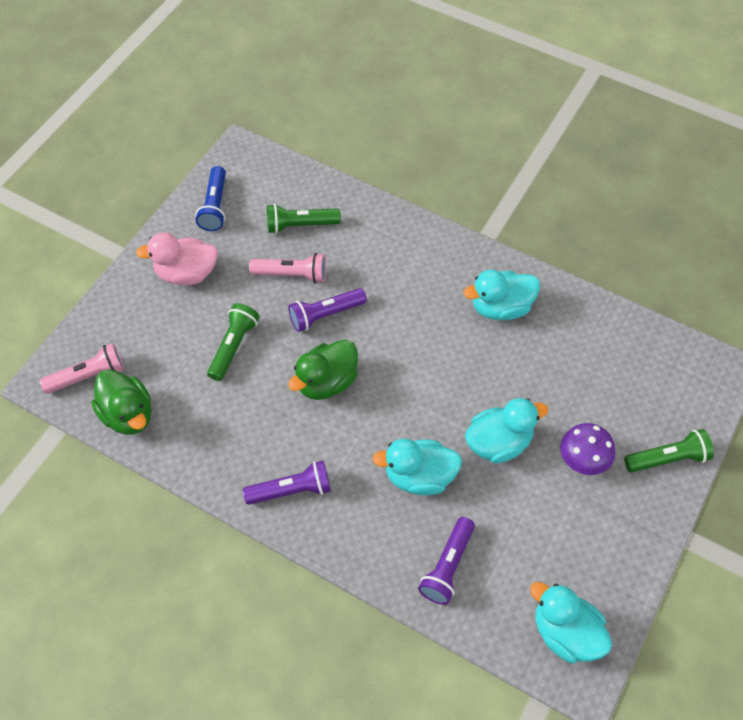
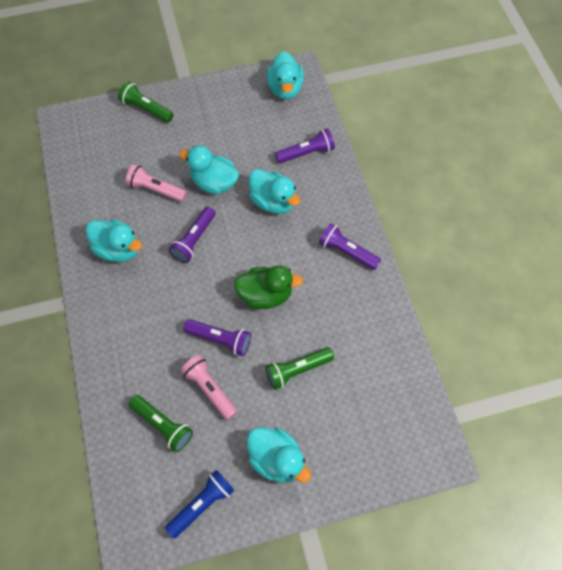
camera: 135 degrees left, 5 degrees up
pink flashlight [40,343,124,394] -> pink flashlight moved to [125,164,187,202]
green duck [91,369,152,435] -> none
pink duck [136,232,218,285] -> turquoise duck [247,427,311,483]
purple mushroom [560,423,615,475] -> none
none -> purple flashlight [169,207,216,263]

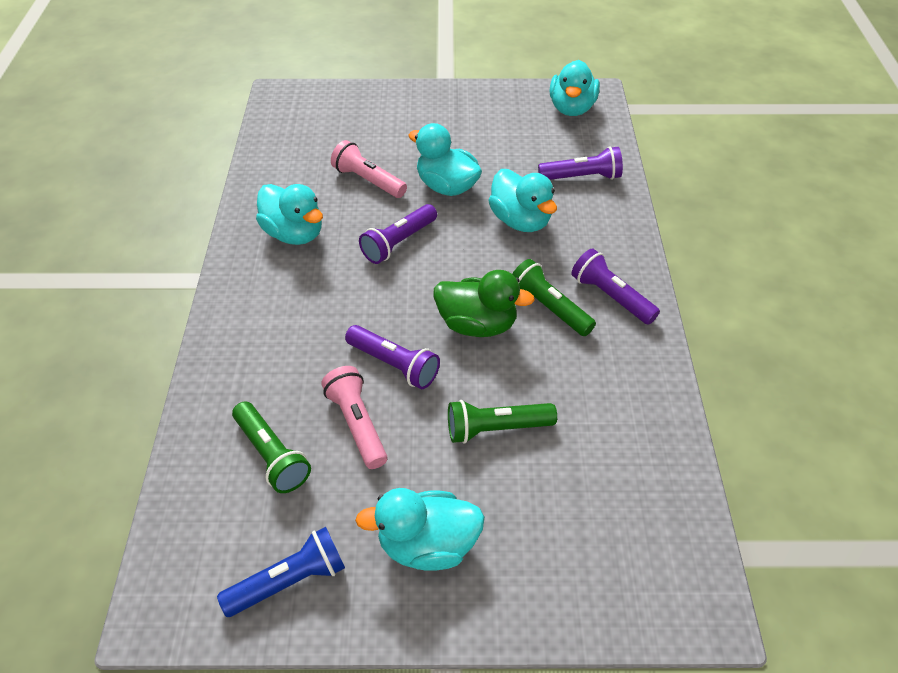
camera: 15 degrees right, 15 degrees down
green flashlight [118,82,173,123] -> green flashlight moved to [512,259,596,336]
turquoise duck [247,427,311,483] -> turquoise duck turned 120 degrees clockwise [355,488,485,571]

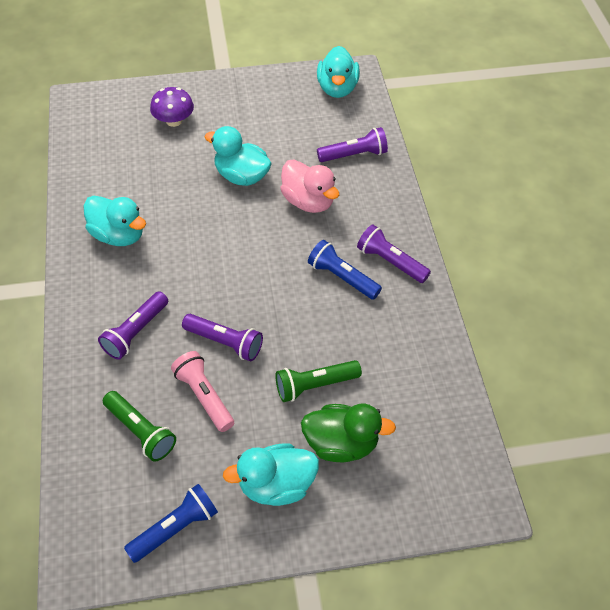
camera: 10 degrees left, 5 degrees up
pink flashlight [331,140,407,198] -> none
purple flashlight [359,204,437,264] -> purple flashlight moved to [98,291,168,360]
green duck [434,270,535,337] -> green duck moved to [301,404,396,462]
turquoise duck [488,169,557,232] -> pink duck [280,159,339,213]
green flashlight [512,259,596,336] -> blue flashlight [308,240,382,300]
none -> purple mushroom [150,87,194,127]

